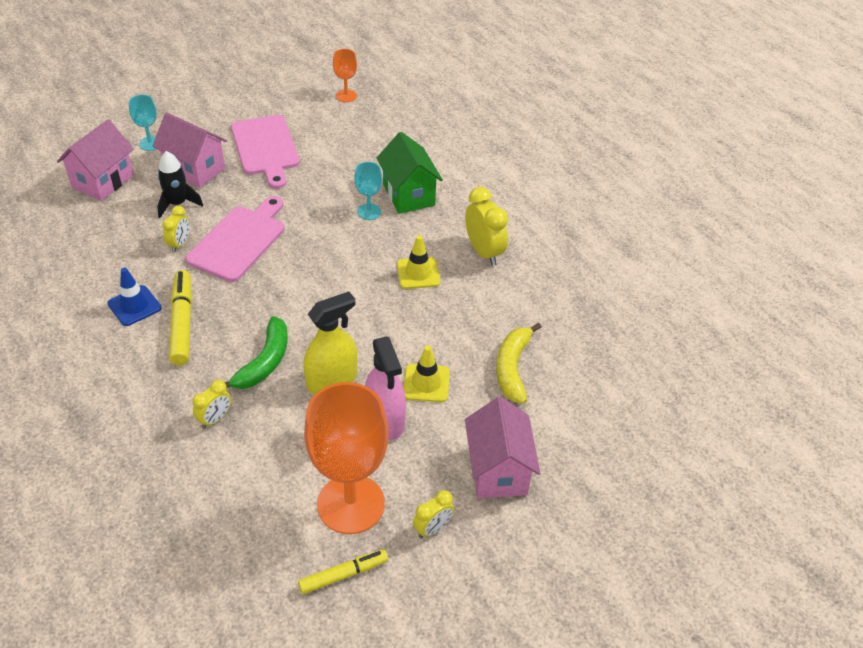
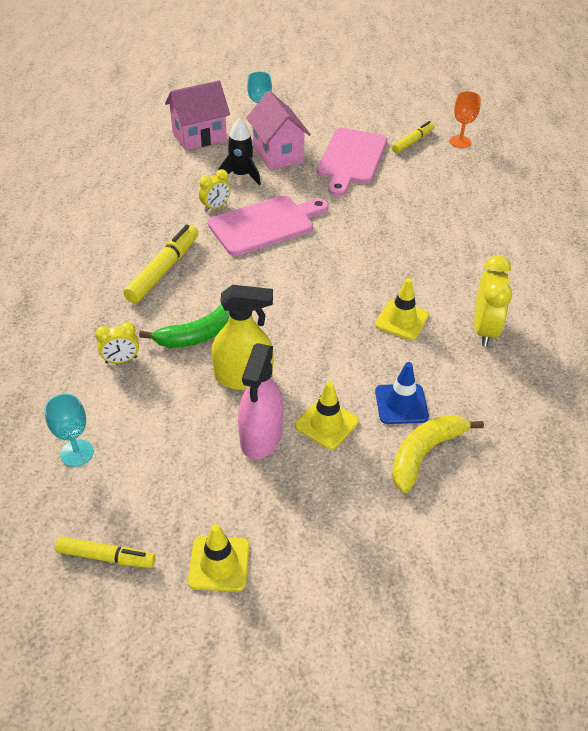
camera: 35 degrees right, 0 degrees up
blue traffic cone [107,268,161,326] -> blue traffic cone moved to [375,362,429,424]
orange goblet [304,382,388,534] -> none
turquoise goblet [354,162,382,220] -> turquoise goblet moved to [45,394,94,467]
green house [377,132,443,214] -> none
yellow clock [413,490,454,538] -> yellow traffic cone [188,524,250,592]
pink house [465,397,540,498] -> none
none -> yellow marker [392,121,434,153]

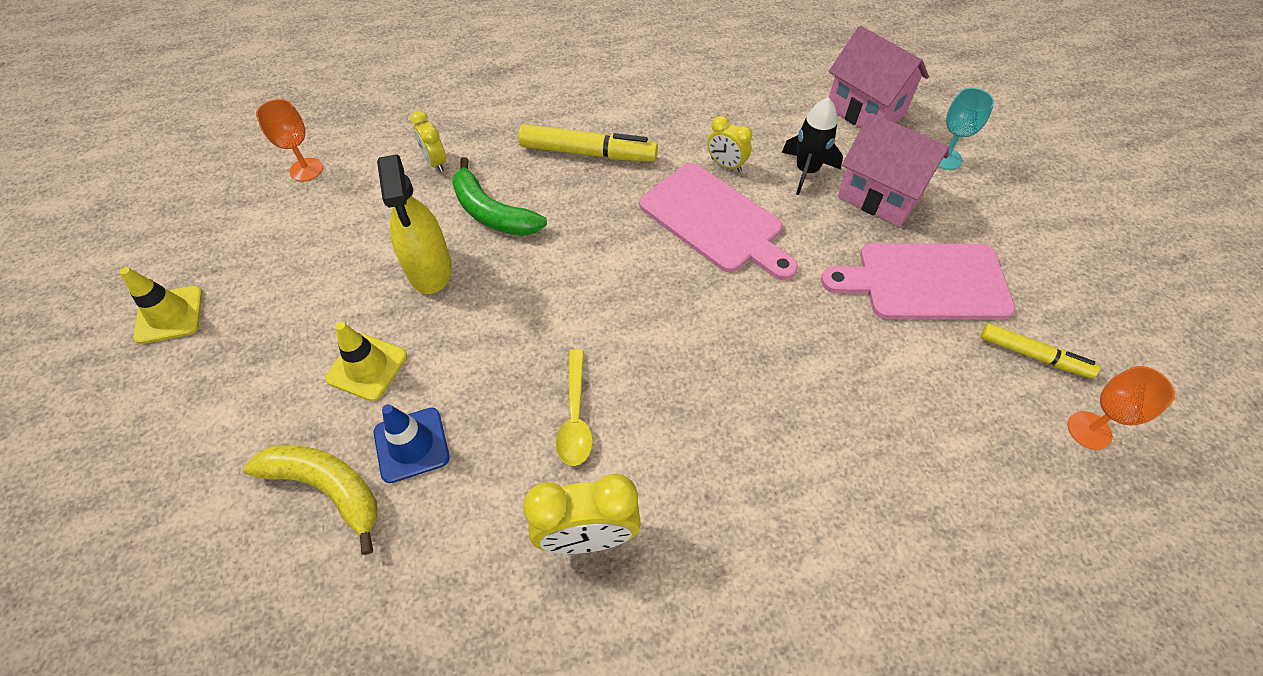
camera: 75 degrees right, 10 degrees up
turquoise goblet [45,394,94,467] -> orange goblet [256,99,323,182]
yellow marker [55,536,155,568] -> none
pink spray bottle [238,344,283,459] -> none
pink house [246,91,311,170] -> pink house turned 75 degrees clockwise [838,113,949,227]
yellow traffic cone [375,278,429,340] -> yellow spoon [556,349,593,466]

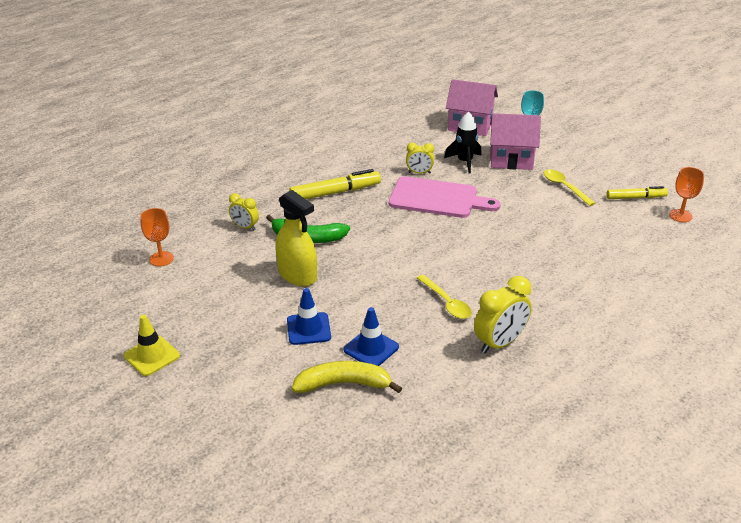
camera: 30 degrees left, 20 degrees down
yellow traffic cone [325,322,407,401] -> blue traffic cone [287,288,331,345]
pink cutting board [821,243,1015,320] -> yellow spoon [544,169,595,206]

